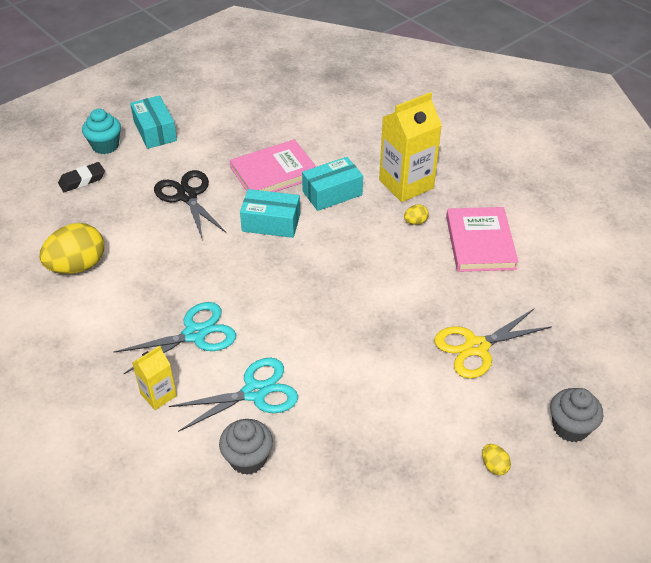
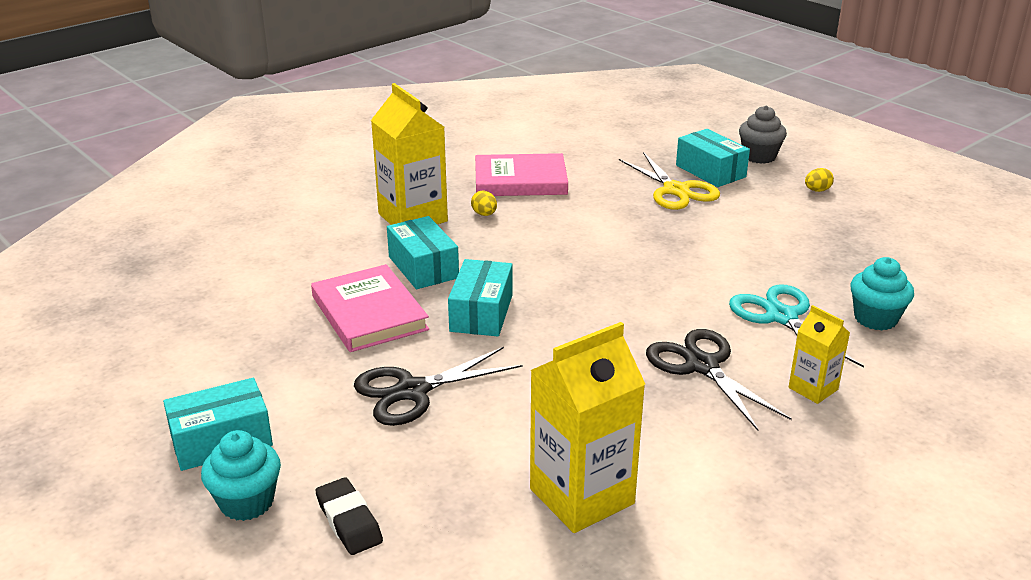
camera: 90 degrees left, 15 degrees down
yellow egg [39,223,104,274] -> yellow carton [530,322,645,533]
turquoise scissors [114,302,236,374] -> black scissors [646,329,792,431]
grey cupcake [219,419,273,475] -> turquoise cupcake [851,257,914,331]
none -> turquoise box [676,129,750,187]

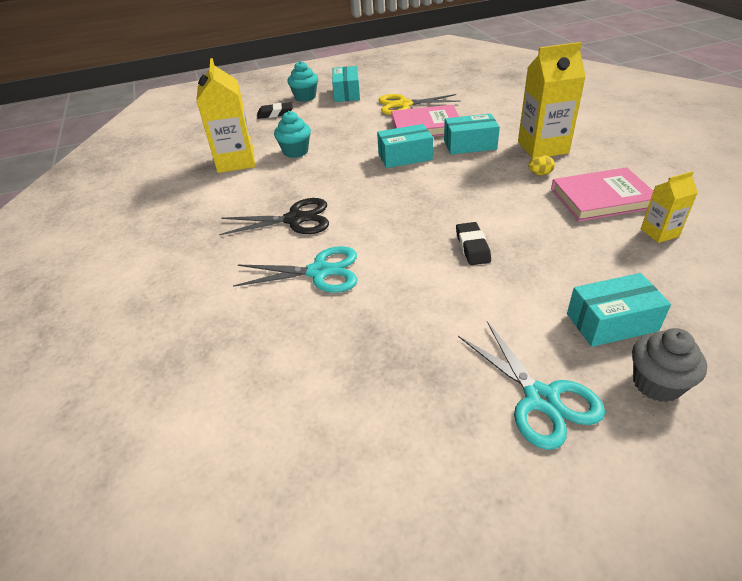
camera: 115 degrees right, 10 degrees up
black scissors [354,347,522,426] -> none
turquoise box [448,259,513,336] -> turquoise box turned 45 degrees counterclockwise [377,124,433,168]
pink book [475,153,568,196] -> pink book turned 60 degrees clockwise [551,167,653,221]
yellow scissors [619,152,720,210] -> yellow scissors moved to [378,94,461,115]
yellow carton [788,305,850,404] -> yellow carton moved to [641,171,698,243]
yellow egg [805,168,834,192] -> turquoise scissors [458,321,605,450]
turquoise cupcake [851,257,914,331] -> turquoise cupcake moved to [274,111,311,158]
none -> black eraser [456,222,491,265]

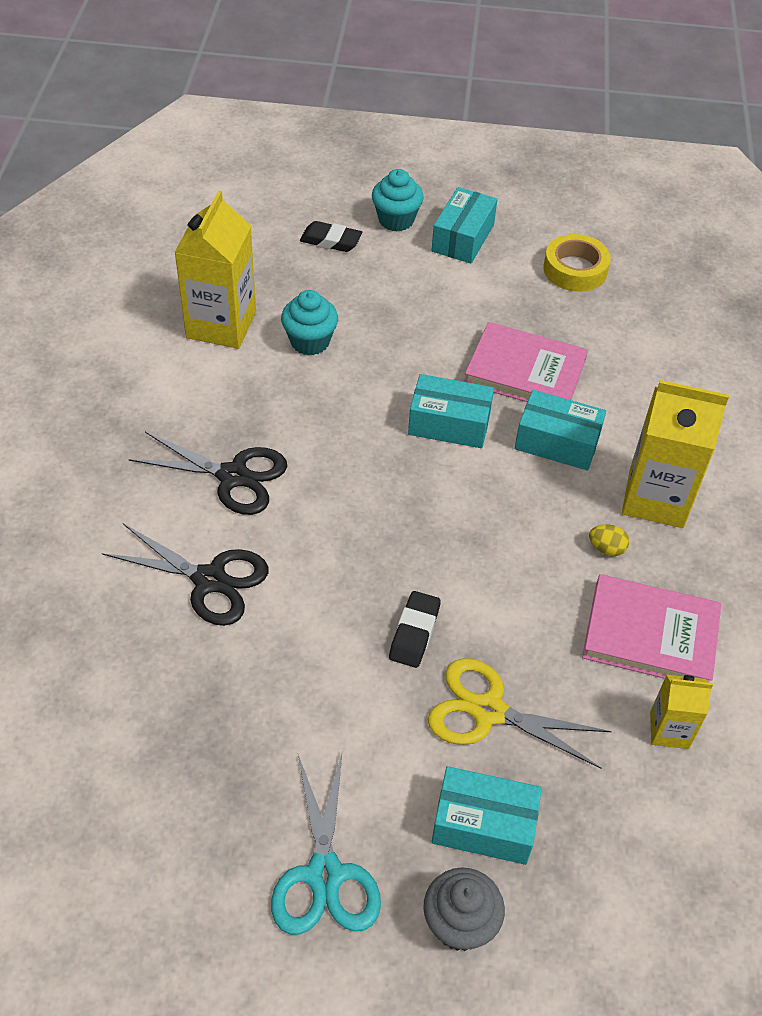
camera: 20 degrees right, 10 degrees up
turquoise scissors [233,246,357,293] -> black scissors [102,524,269,626]
yellow scissors [378,94,461,115] -> yellow scissors moved to [428,658,612,769]
none -> yellow tape [543,234,611,292]

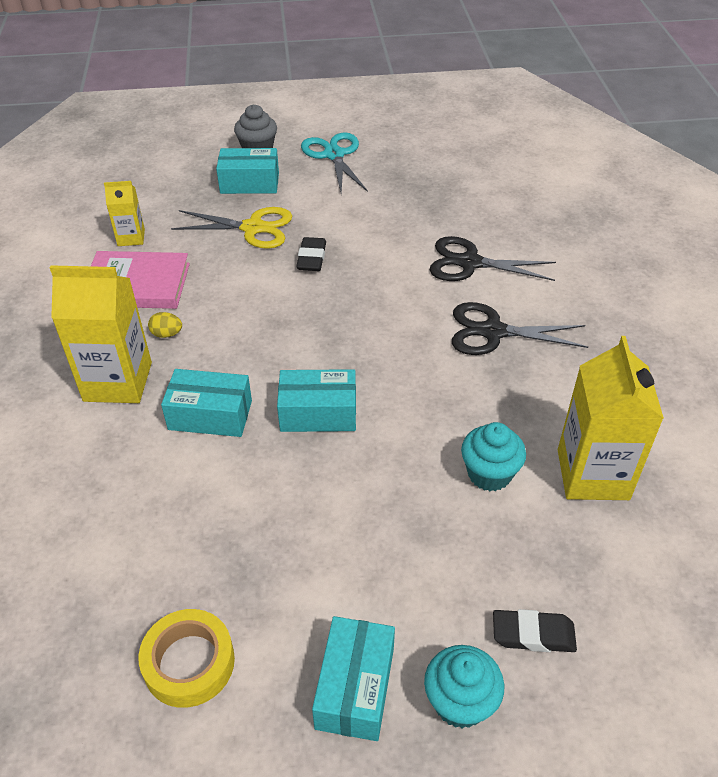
camera: 170 degrees right, 5 degrees down
pink book [464,322,588,402] -> none

